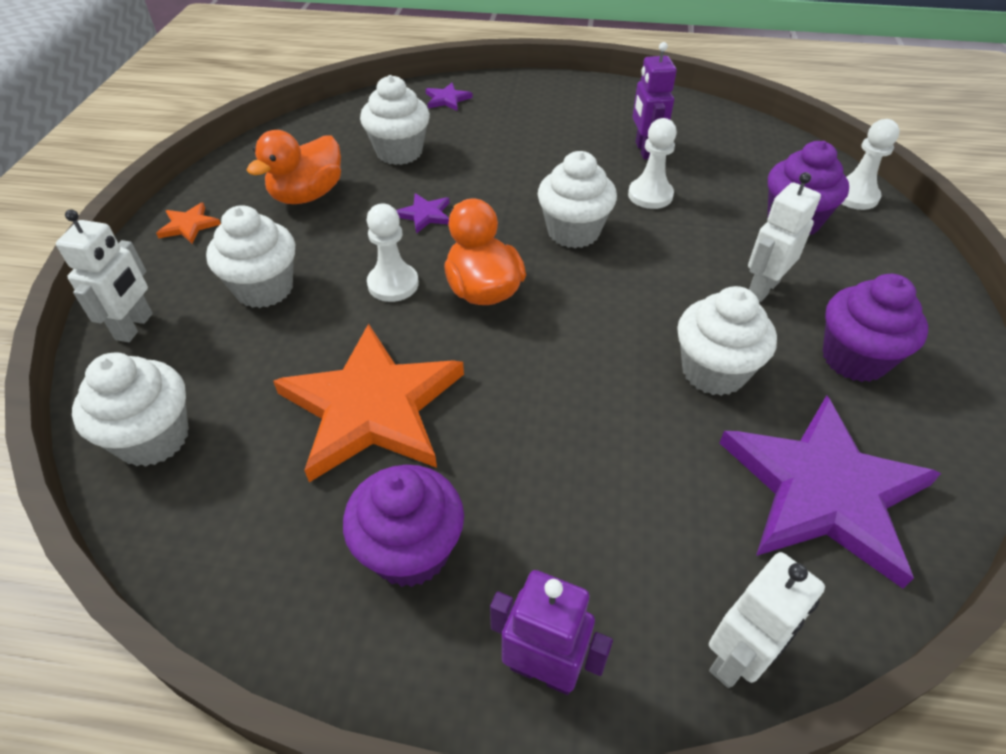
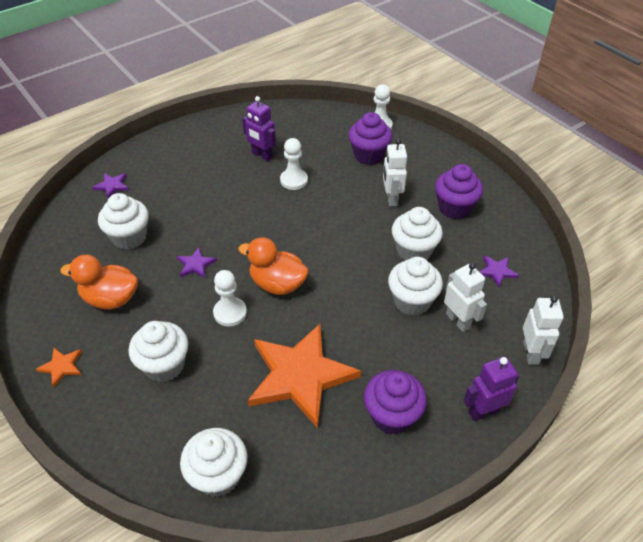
camera: 45 degrees left, 0 degrees up
white robot [56,209,153,342] -> white robot moved to [444,263,487,332]
orange duck [247,130,341,204] -> orange duck turned 105 degrees clockwise [60,255,138,310]
white cupcake [538,151,617,248] -> white cupcake moved to [388,257,443,316]
purple star [719,395,941,589] -> purple star [479,255,519,287], size x0.40

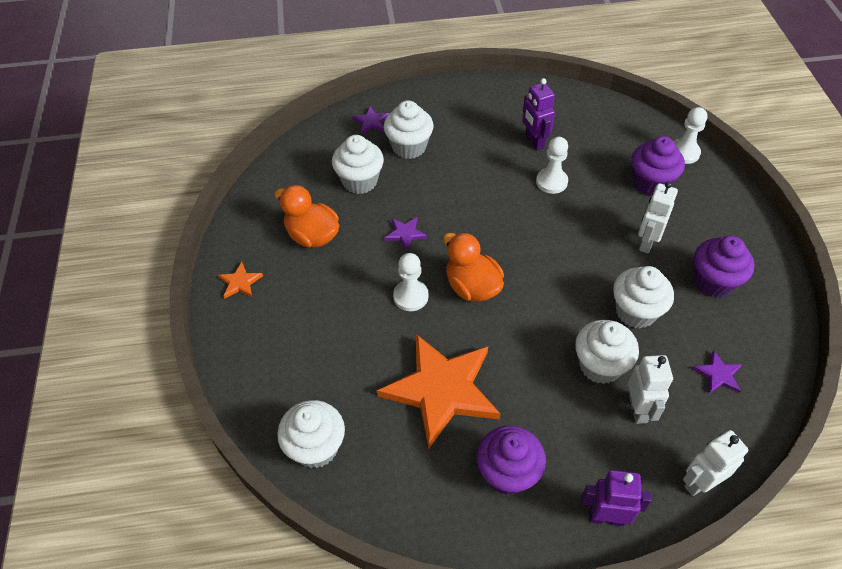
camera: 30 degrees right, 5 degrees up
white cupcake [129,321,188,382] -> white cupcake moved to [384,100,433,159]
white robot [523,296,564,365] -> white robot turned 150 degrees counterclockwise [683,430,748,496]

